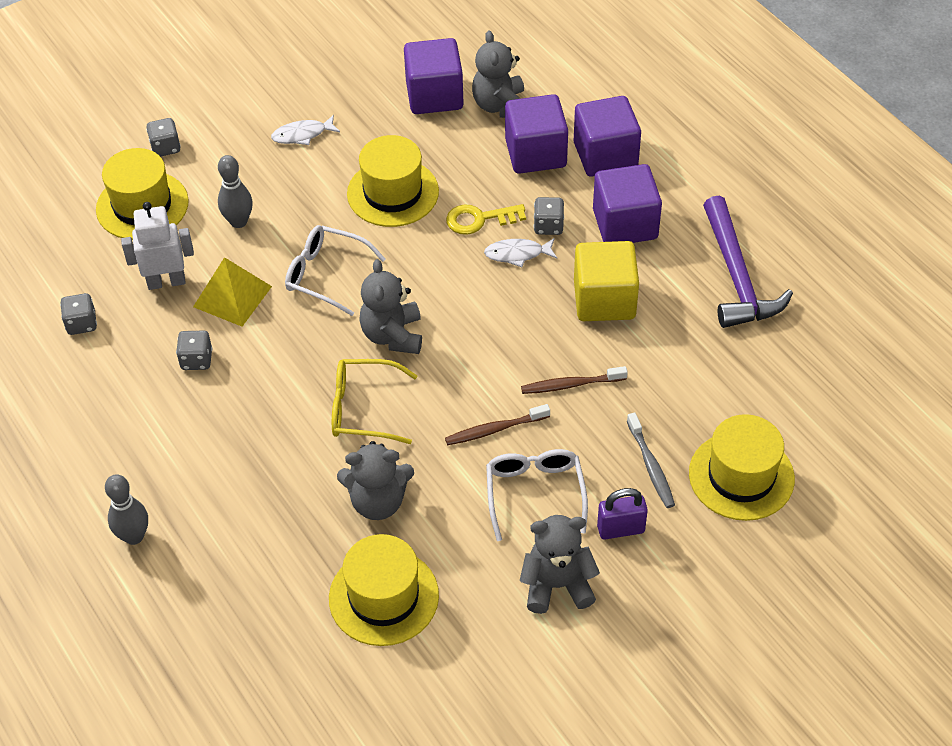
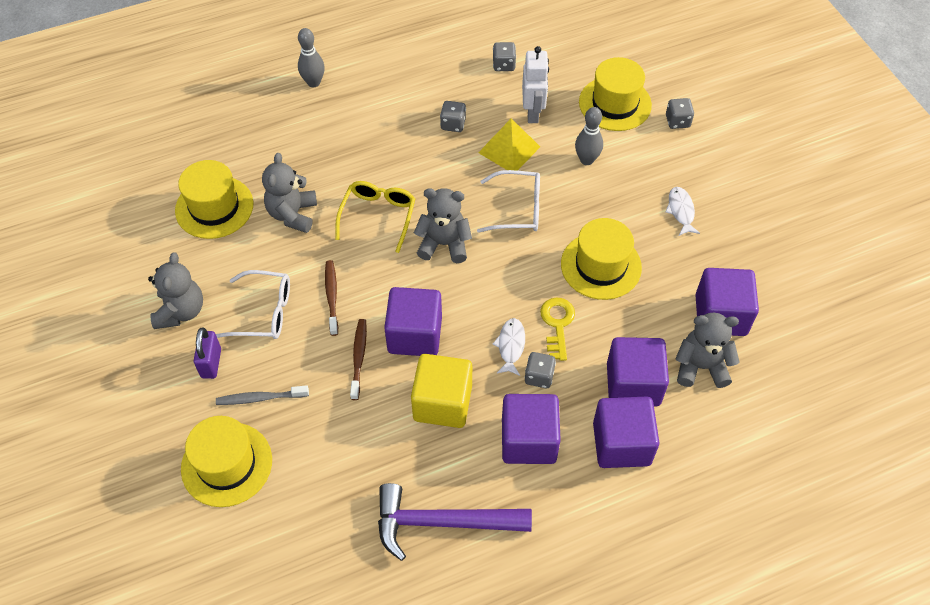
camera: 100 degrees right, 5 degrees up
white glasses [285,225,386,316] -> white glasses turned 60 degrees clockwise [477,170,540,233]
none -> purple cube [384,287,442,356]

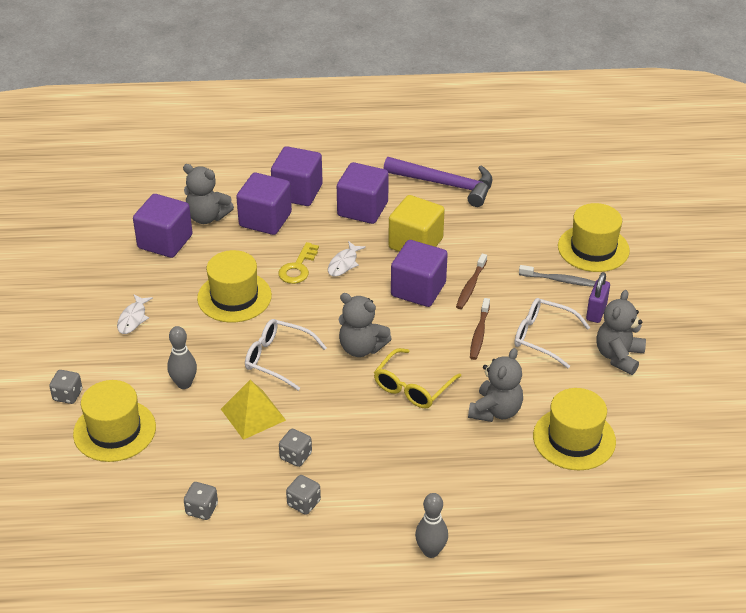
camera: 160 degrees left, 15 degrees down
white robot [522,46,549,123] -> none
grey dice [525,352,556,388] -> grey dice moved to [286,475,321,515]

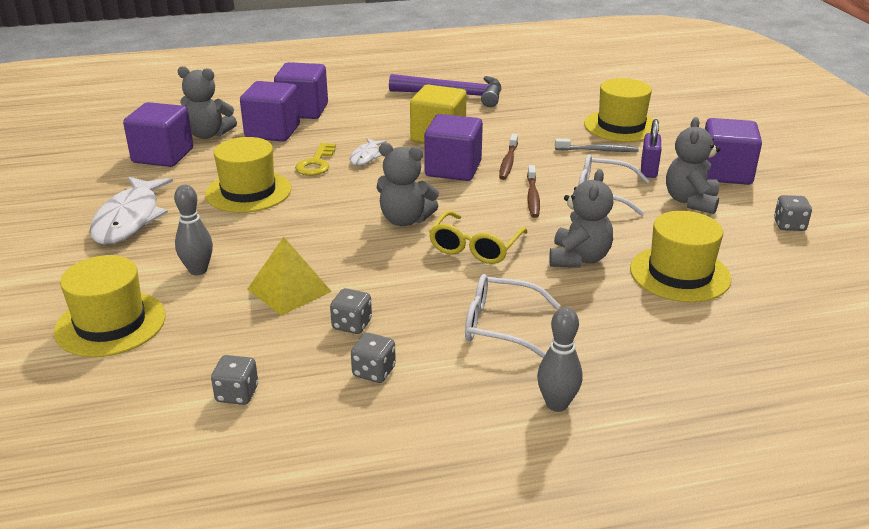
camera: 10 degrees left, 10 degrees down
grey dice [49,370,82,404] -> grey dice moved to [774,195,812,231]
white fish [117,294,153,334] -> white fish [90,177,173,245], size x1.96
white glasses [245,319,327,391] -> white glasses moved to [465,274,560,358]
purple cube [337,162,389,224] -> purple cube moved to [705,118,762,185]

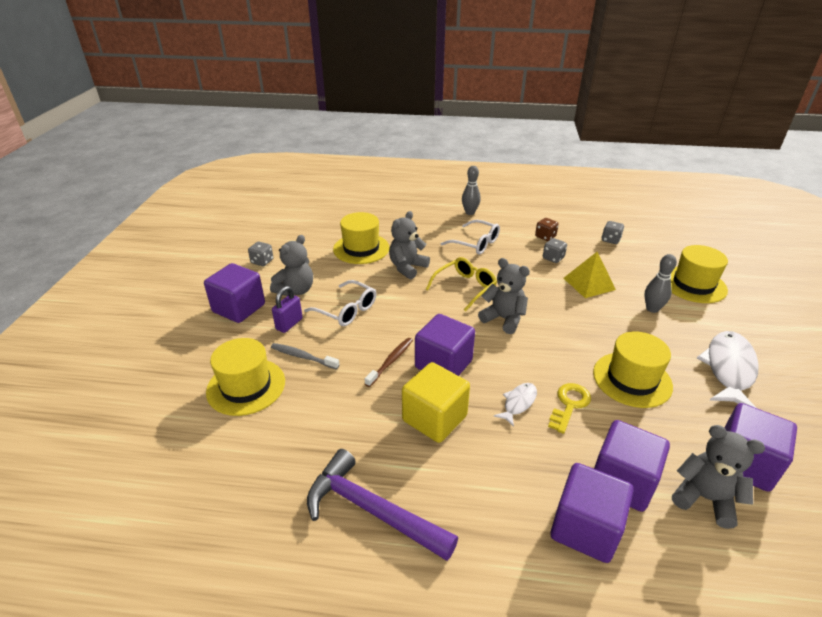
camera: 160 degrees left, 5 degrees up
grey dice [351,333,396,383] -> brown dice [535,218,559,241]
brown toothbrush [527,165,540,218] -> none

